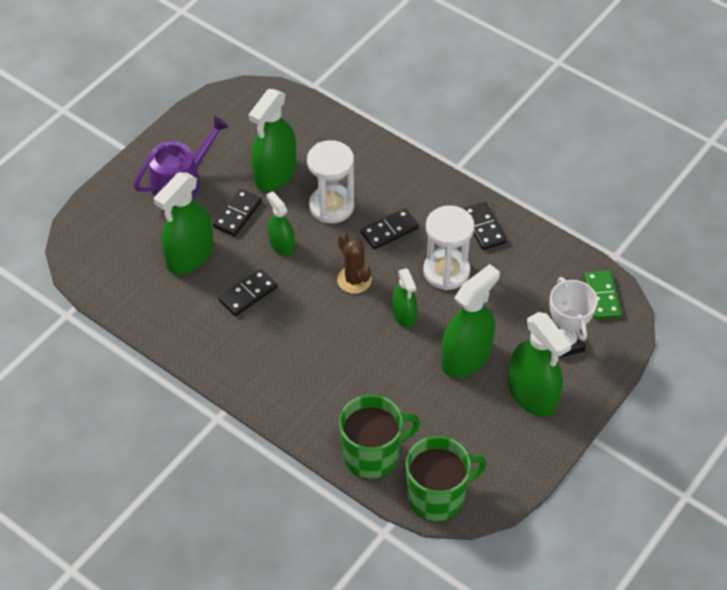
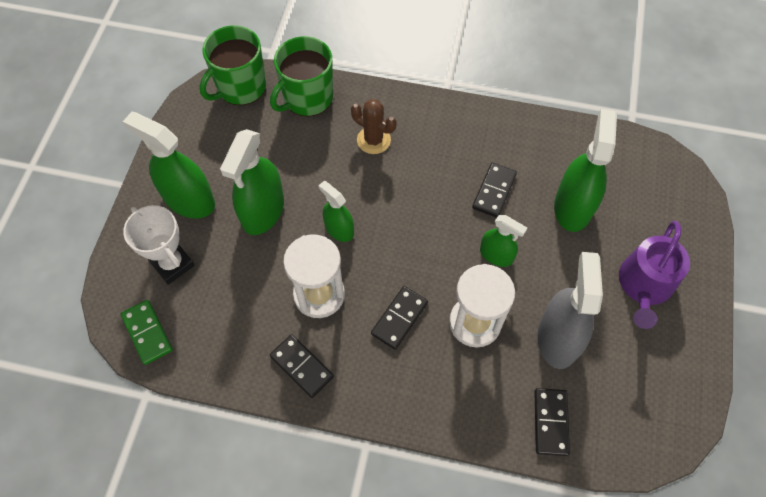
camera: 155 degrees right, 10 degrees up
black domino [213,189,262,237] -> black domino moved to [534,388,570,456]
green spray bottle [249,89,296,191] -> grey spray bottle [538,252,603,369]
brown cactus [337,233,372,294] -> brown cactus moved to [351,99,397,154]

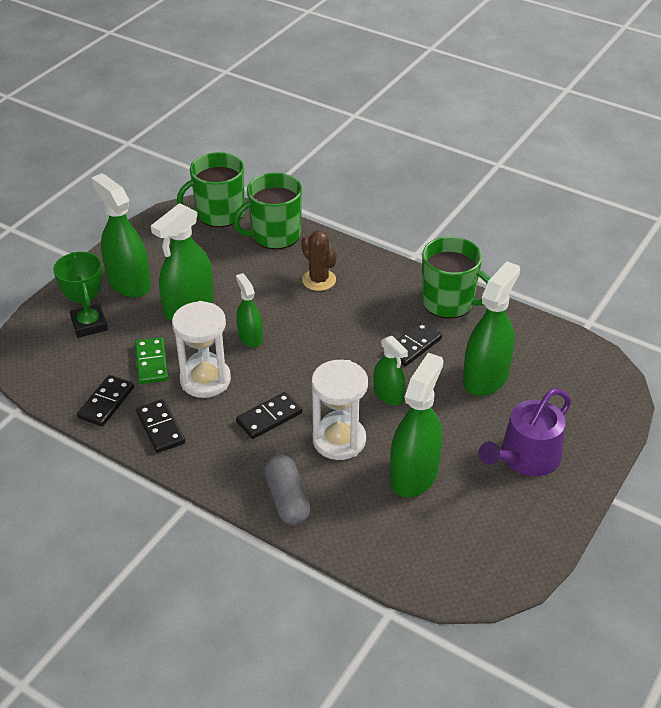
camera: 20 degrees right, 20 degrees down
green domino [121,300,173,365] -> green domino moved to [135,337,168,384]
white trophy [123,205,195,285] -> green trophy [53,252,108,338]
black domino [534,388,570,456] -> black domino moved to [77,375,134,427]
grey spray bottle [538,252,603,369] -> green spray bottle [390,353,443,498]
none -> grey capsule [264,455,311,525]
none -> green mug [422,237,490,319]

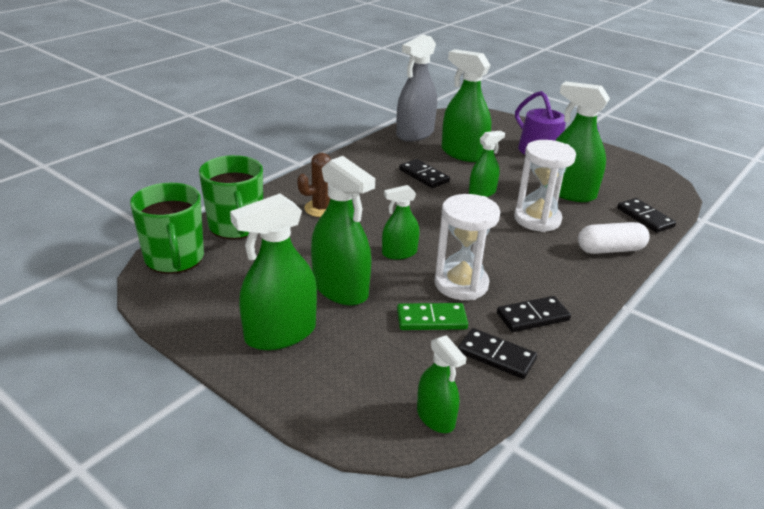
camera: 85 degrees left, 10 degrees down
green trophy [53,252,108,338] -> none
black domino [236,392,302,439] -> black domino moved to [617,198,676,233]
grey capsule [264,455,311,525] -> white capsule [578,222,650,254]
green mug [422,237,490,319] -> none
none -> grey spray bottle [396,34,437,142]
none -> green spray bottle [417,335,467,433]

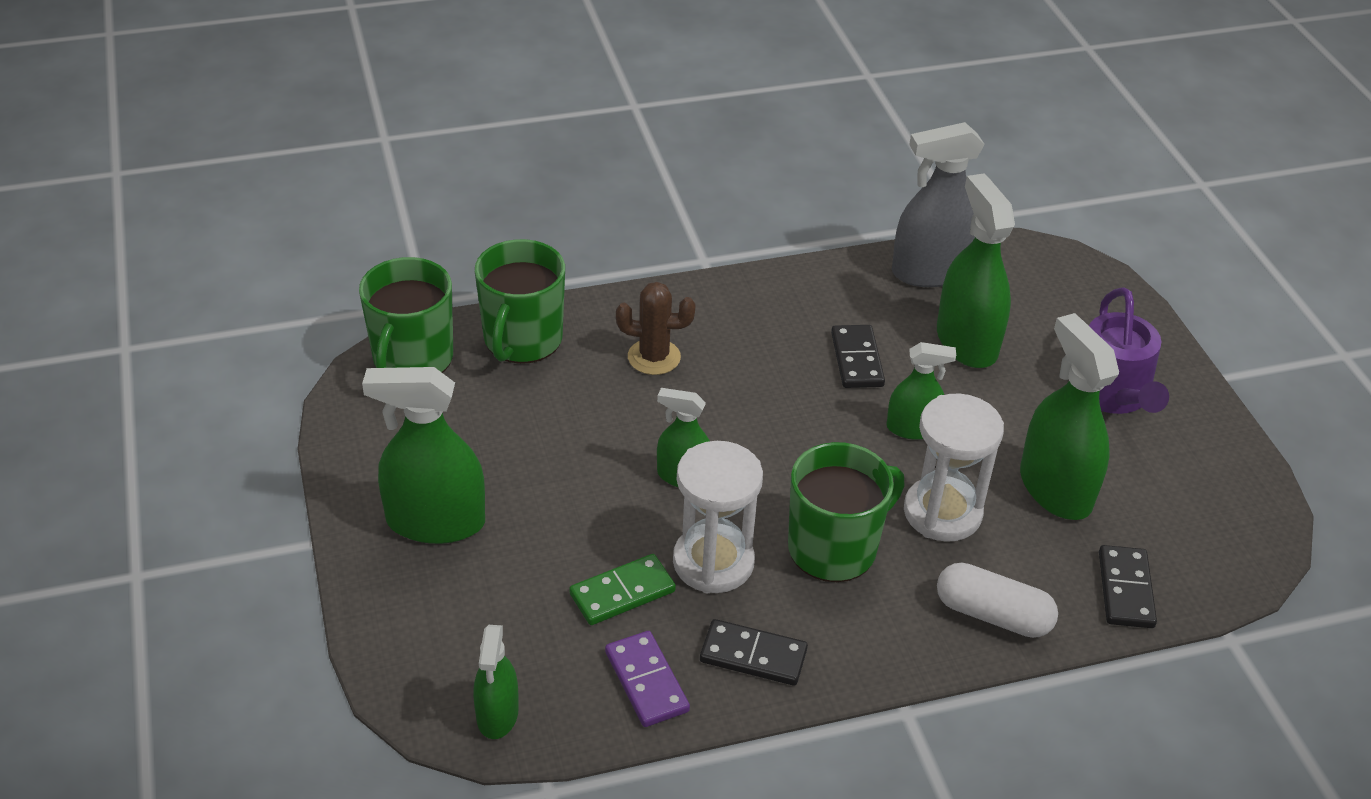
camera: 35 degrees right, 10 degrees up
green spray bottle [311,156,375,306] -> none
green domino [397,303,468,330] -> green domino turned 60 degrees counterclockwise [569,554,676,625]
black domino [458,328,537,379] -> purple domino [605,631,690,727]
none -> green mug [788,442,905,582]

